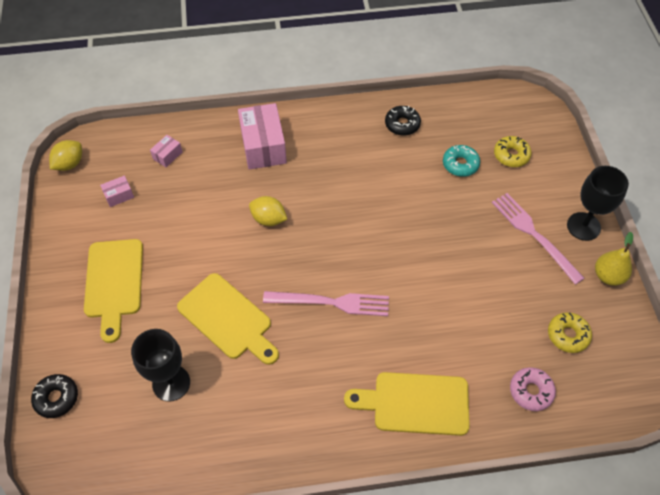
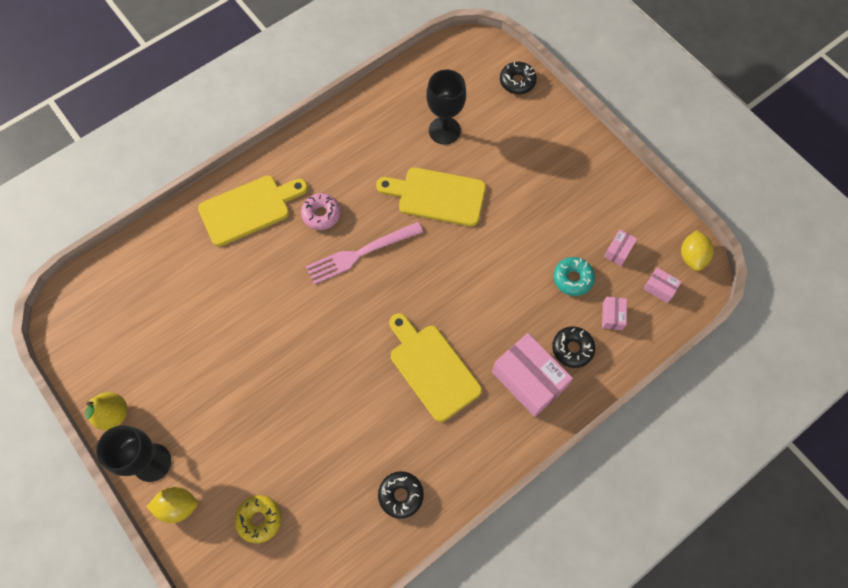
camera: 150 degrees right, 10 degrees up
yellow cutting board [84,239,143,343] -> yellow cutting board moved to [389,313,482,422]
yellow lemon [249,196,287,226] -> yellow lemon moved to [147,487,198,523]
turquoise donut [443,145,480,177] -> turquoise donut moved to [553,257,595,296]
pink fork [492,193,584,285] -> none
pink donut [510,367,556,411] -> pink donut moved to [301,193,341,230]
yellow donut [548,312,592,353] -> none
none -> black donut [552,326,595,368]
none -> pink box [643,267,682,303]

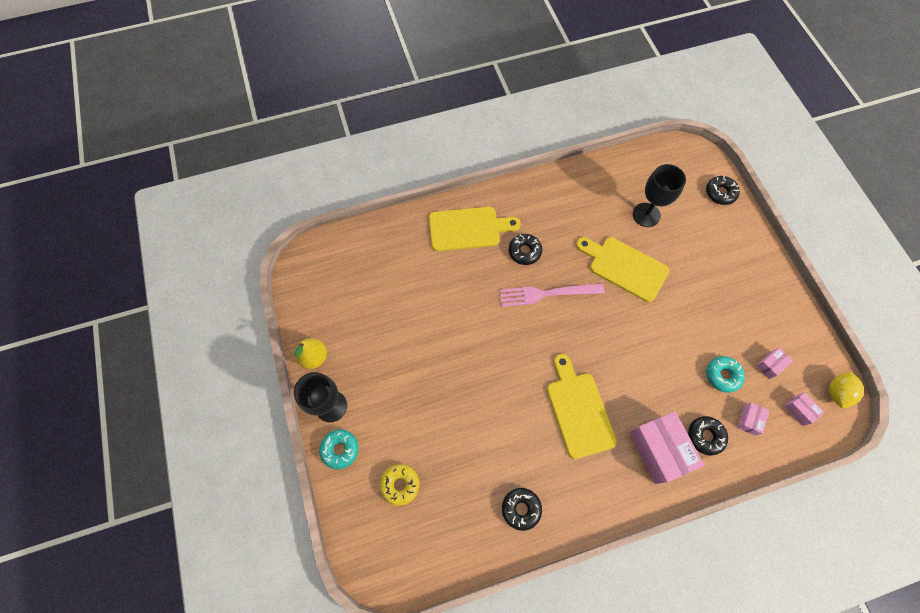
camera: 20 degrees right, 0 degrees up
yellow lemon [147,487,198,523] -> turquoise donut [319,429,358,469]
pink donut [301,193,341,230] -> black donut [509,234,542,265]

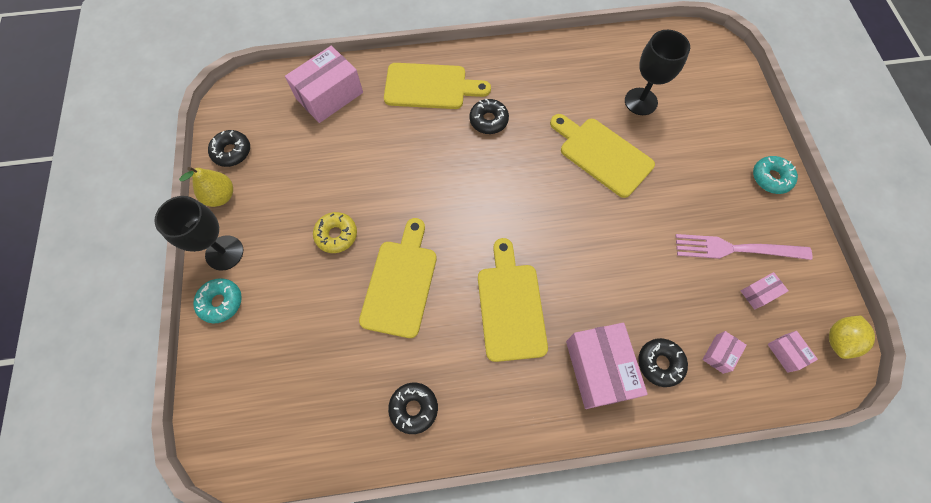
camera: 10 degrees right, 0 degrees up
yellow donut [380,464,419,506] -> yellow donut moved to [313,212,357,253]
pink fork [499,283,604,307] -> pink fork moved to [675,234,812,260]
black donut [706,176,740,205] -> black donut moved to [208,130,250,167]
turquoise donut [706,356,745,393] -> turquoise donut moved to [753,156,798,194]
none -> pink box [285,46,363,123]
none -> yellow cutting board [359,218,437,338]

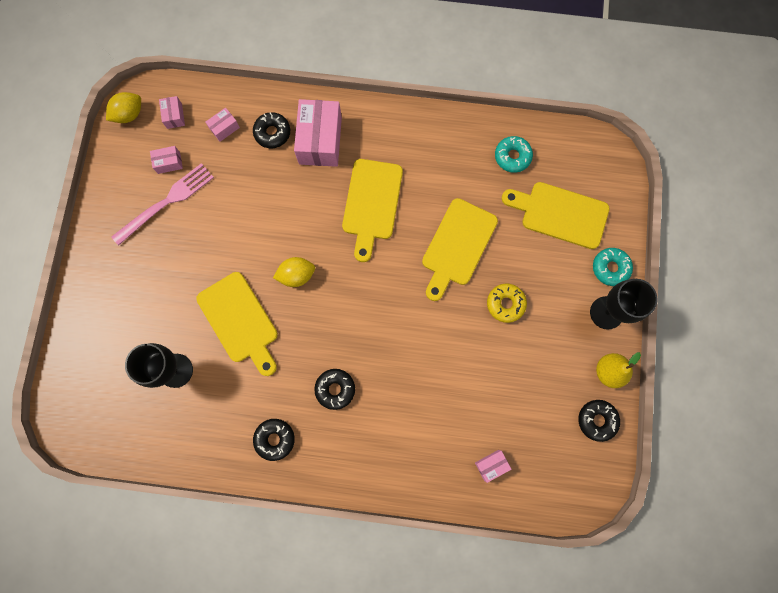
camera: 165 degrees left, 10 degrees up
pink box [285,46,363,123] -> pink box [475,450,511,483], size x0.47
yellow cutting board [384,63,491,109] -> yellow cutting board moved to [502,182,610,249]
black donut [388,382,438,434] -> black donut moved to [253,419,295,461]
pink fork [675,234,812,260] -> pink fork turned 60 degrees counterclockwise [111,163,214,246]
turquoise donut [753,156,798,194] -> turquoise donut moved to [495,136,533,173]
none -> yellow lemon [273,257,315,287]

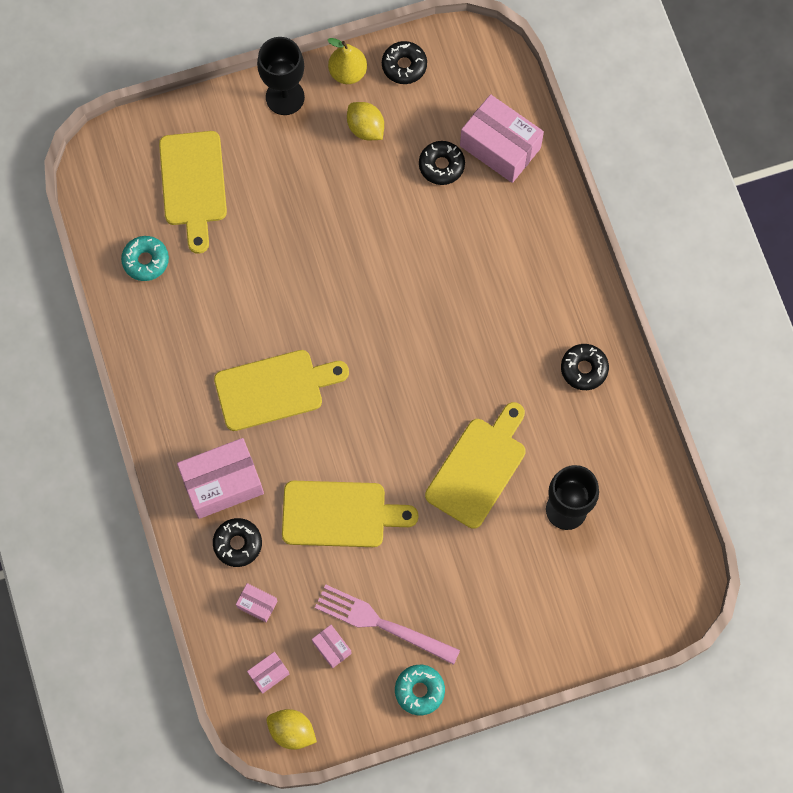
camera: 115 degrees left, 5 degrees down
yellow lemon [273,257,315,287] -> yellow lemon moved to [347,102,384,140]
black donut [314,369,355,410] -> black donut moved to [419,141,465,185]
yellow cutting board [422,198,498,301] -> yellow cutting board moved to [282,481,419,547]
pink box [475,450,511,483] -> pink box [460,94,544,183], size x2.14
yellow donut [487,283,527,323] -> none
turquoise donut [593,248,633,286] -> turquoise donut moved to [395,665,445,715]

